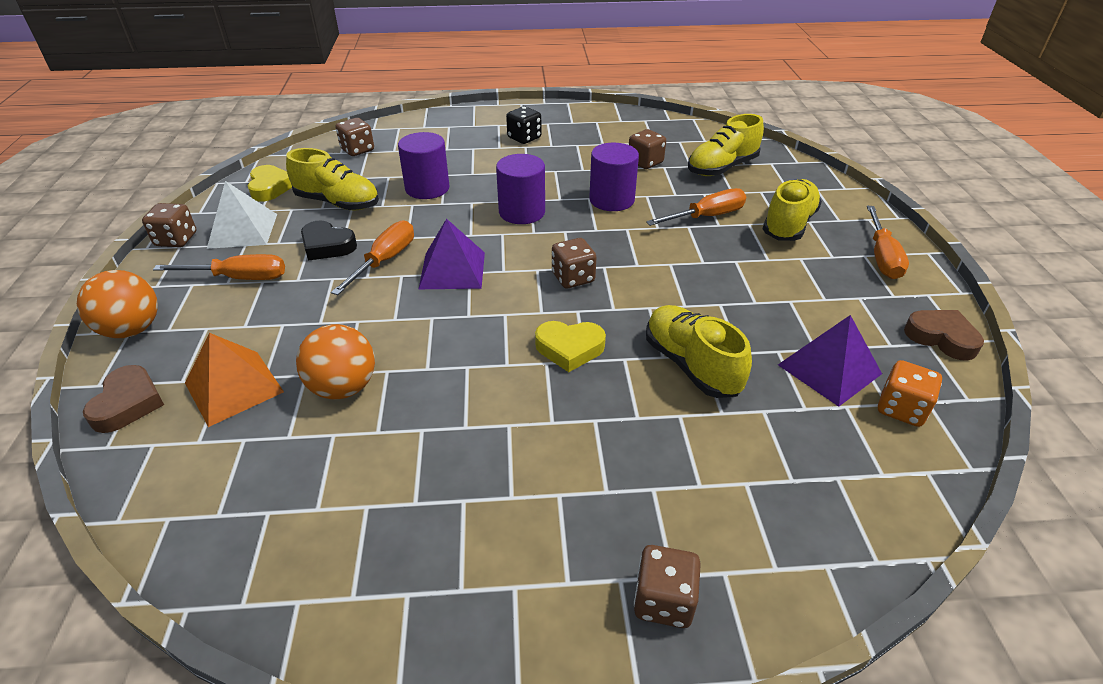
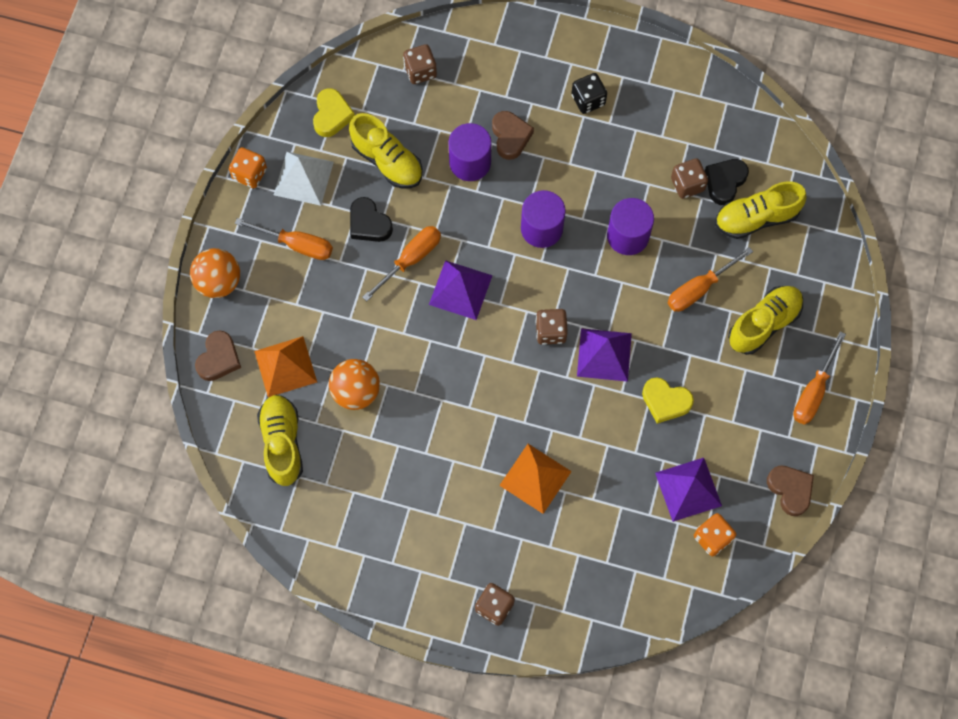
camera: 20 degrees right, 30 degrees up
brown dice [142,203,196,247] -> orange dice [229,147,267,188]
yellow heart [535,321,606,372] -> yellow heart moved to [642,377,694,424]
orange screwdriver [646,188,746,226] -> orange screwdriver turned 150 degrees clockwise [668,247,753,312]
yellow shoe [646,305,752,398] -> yellow shoe moved to [257,395,303,486]
none -> brown heart [492,111,534,160]
none -> orange pyramid [499,444,572,514]
none -> purple pyramid [577,328,632,382]
none -> black heart [705,159,749,205]

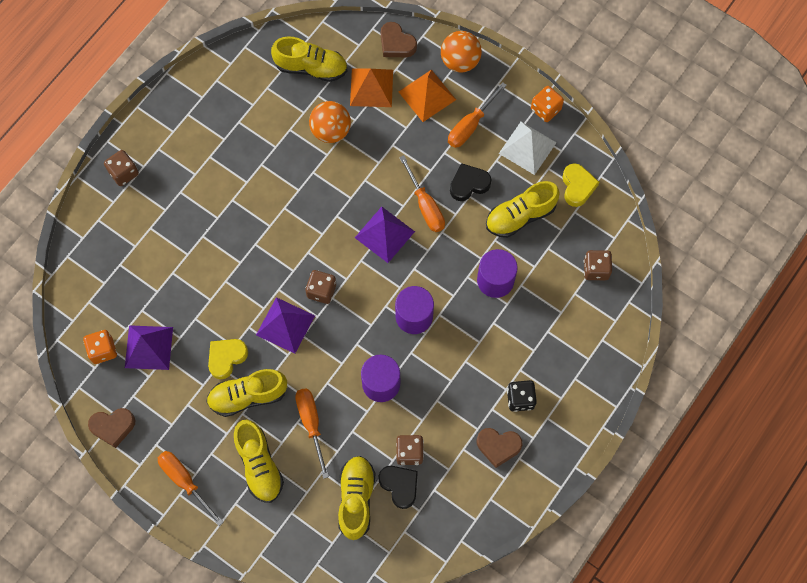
camera: 110 degrees right, 0 degrees up
yellow heart [313,88,355,137] -> yellow heart turned 120 degrees counterclockwise [562,163,599,207]
brown heart [492,111,534,160] -> brown heart moved to [476,428,523,468]
orange pyramid [499,444,572,514] -> orange pyramid moved to [398,70,456,122]
none -> yellow shoe [206,369,287,417]

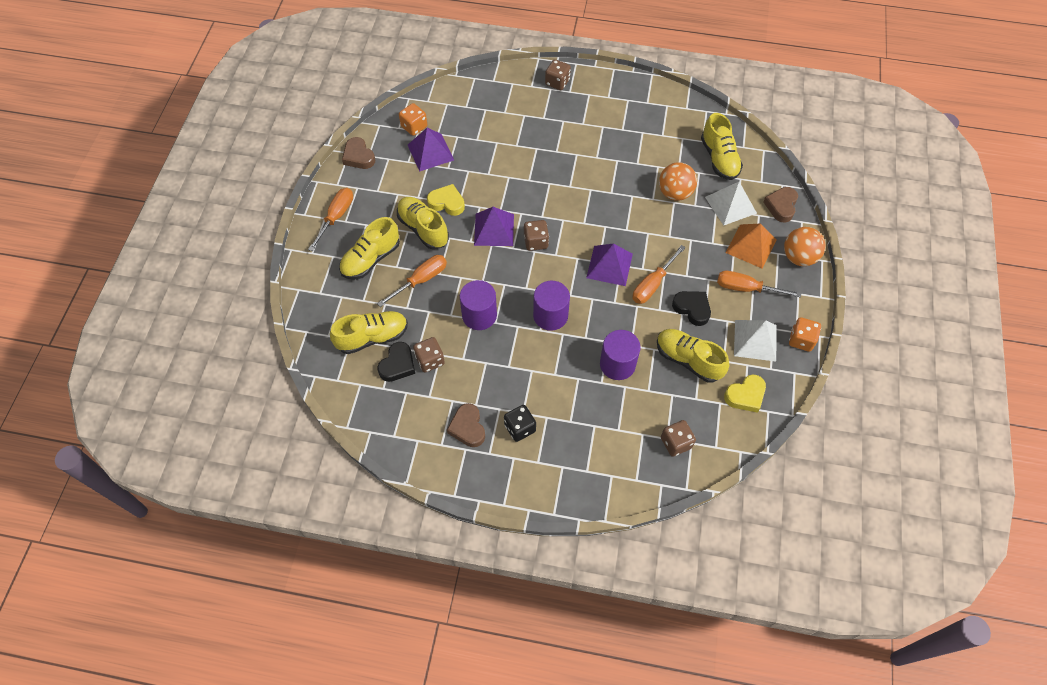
camera: 65 degrees right, 10 degrees down
orange pyramid [350,68,393,107] -> white pyramid [705,182,757,226]

